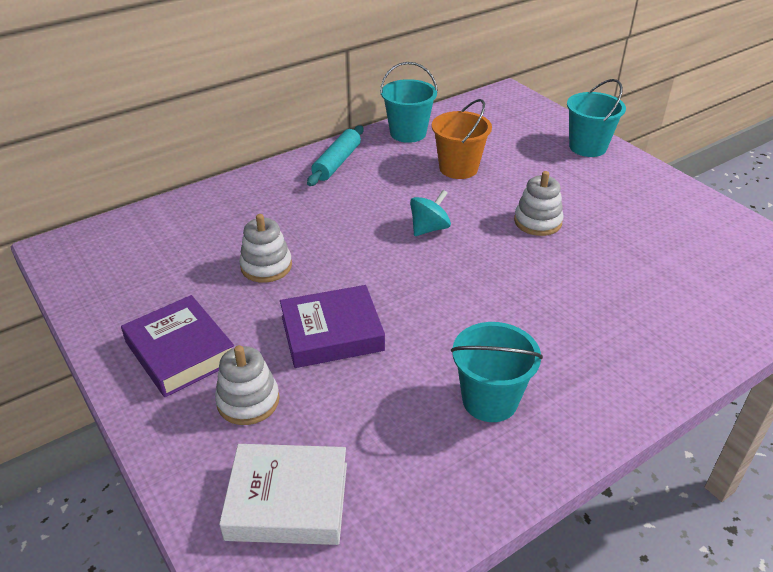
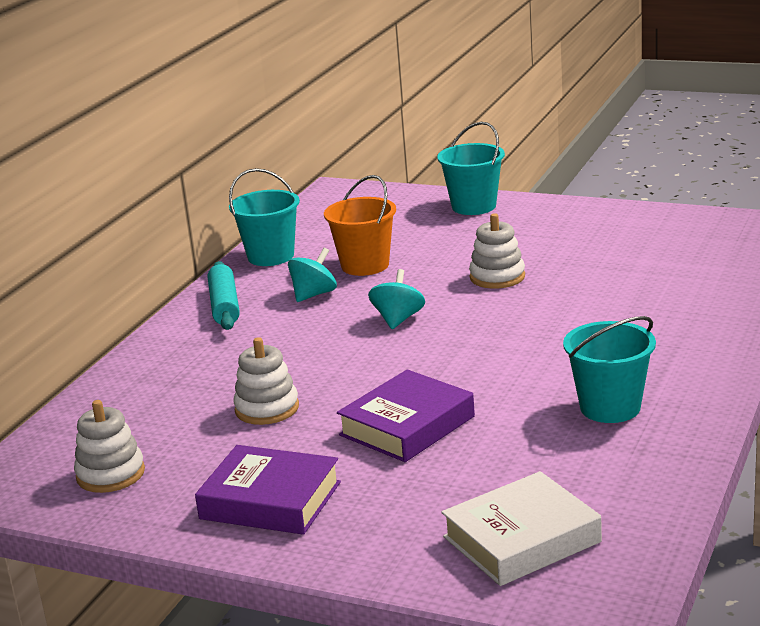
camera: 30 degrees left, 15 degrees down
white stacking toy [215,345,280,425] -> white stacking toy moved to [74,400,145,493]
none -> turquoise spinning top [288,248,337,302]

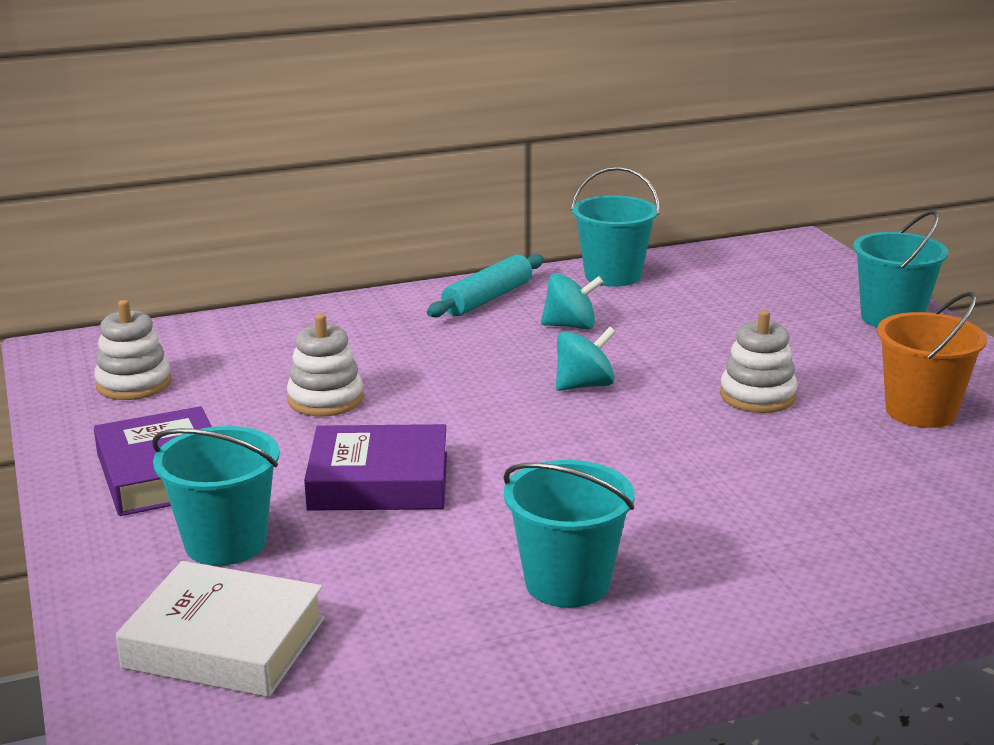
camera: 45 degrees right, 0 degrees up
orange bucket [324,175,396,276] -> orange bucket moved to [877,292,987,428]
none -> turquoise bucket [152,426,280,566]

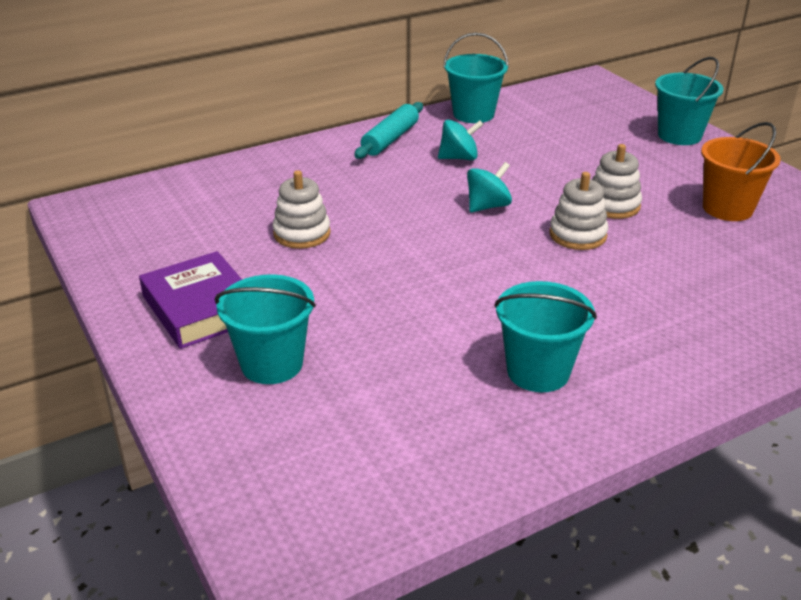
camera: 10 degrees left, 10 degrees up
white stacking toy [94,300,171,400] -> white stacking toy moved to [549,172,609,250]
white book [116,561,325,697] -> none
purple book [304,424,447,511] -> none

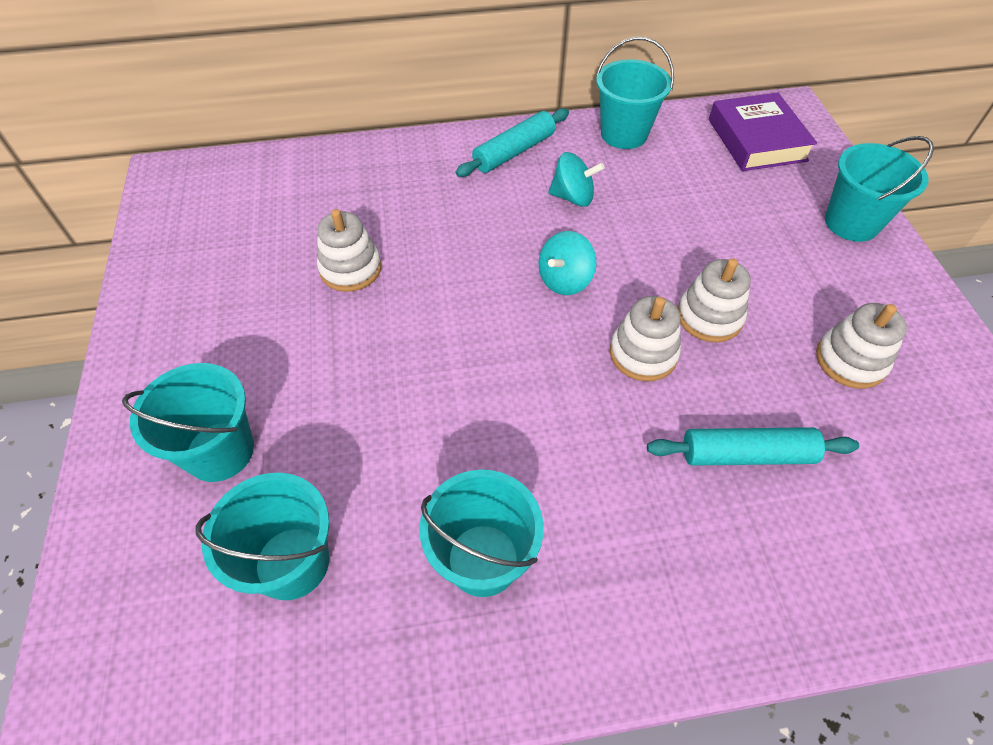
camera: 20 degrees right, 20 degrees up
purple book [139,251,242,349] -> purple book moved to [709,93,817,171]
turquoise spinning top [467,162,512,212] -> turquoise spinning top turned 150 degrees clockwise [539,231,596,295]
orange bucket [701,122,781,221] -> white stacking toy [816,303,907,389]
none -> turquoise bucket [195,473,330,600]
none -> turquoise rolling pin [647,427,859,466]

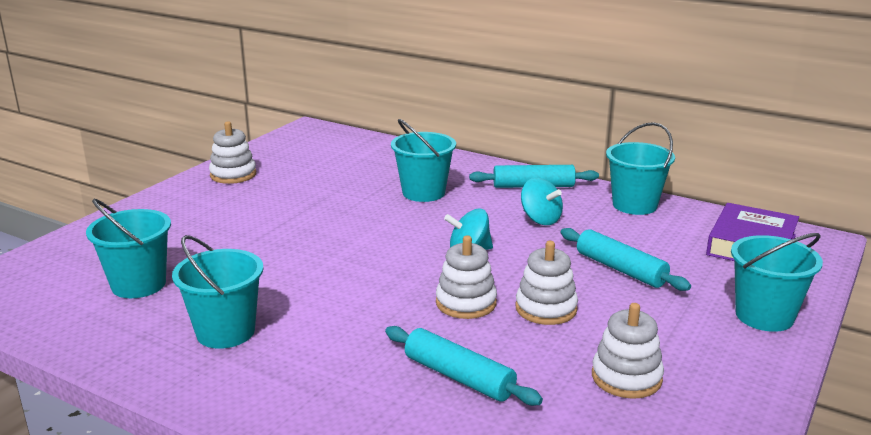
camera: 40 degrees right, 30 degrees down
turquoise bucket [122,363,254,482] -> turquoise bucket moved to [391,119,456,202]
white stacking toy [317,209,382,292] -> white stacking toy moved to [209,121,256,184]
none -> turquoise rolling pin [561,228,691,291]

